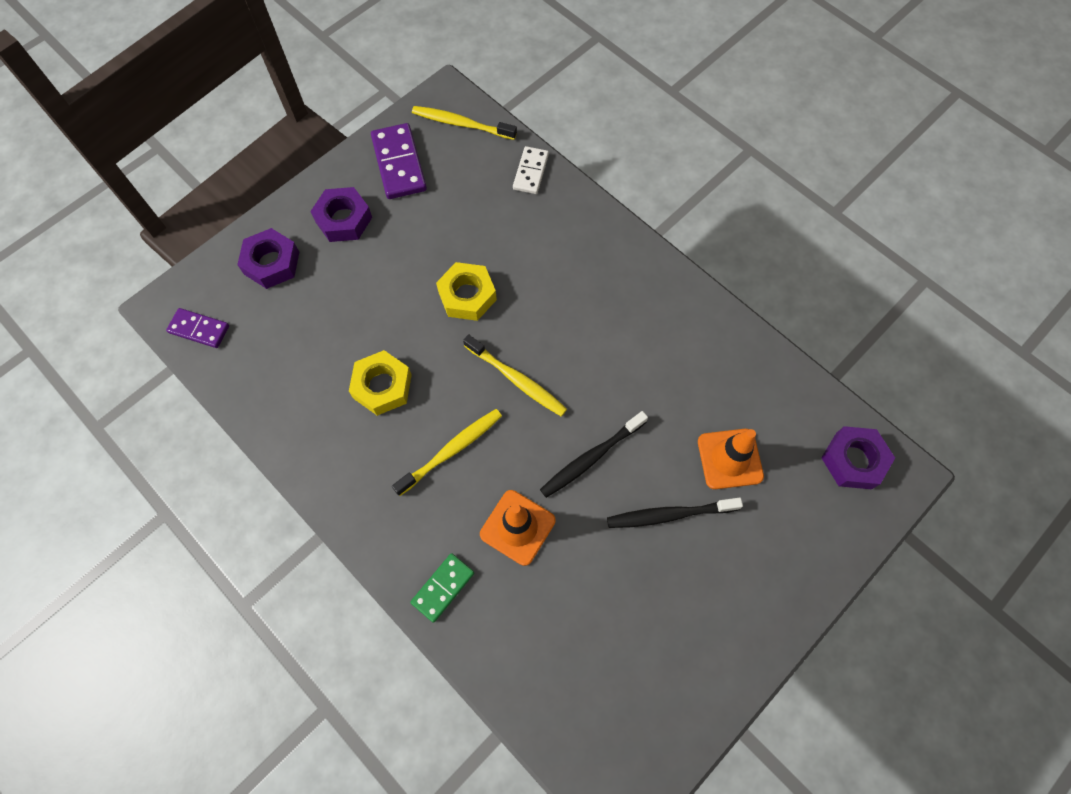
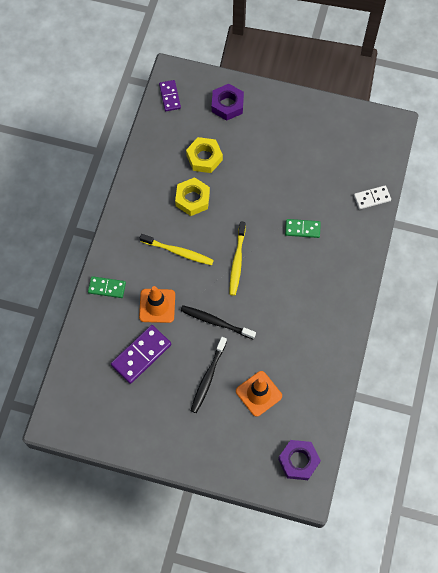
camera: 60 degrees right, 0 degrees up
purple nut [310,187,372,242] -> none
purple domino [371,123,427,199] -> purple domino moved to [111,325,171,384]
yellow toothbrush [412,106,517,140] -> none
yellow nut [436,262,497,321] -> yellow nut moved to [186,137,223,173]
black toothbrush [607,497,743,528] -> black toothbrush turned 120 degrees counterclockwise [191,337,227,413]
none -> green domino [285,219,321,238]

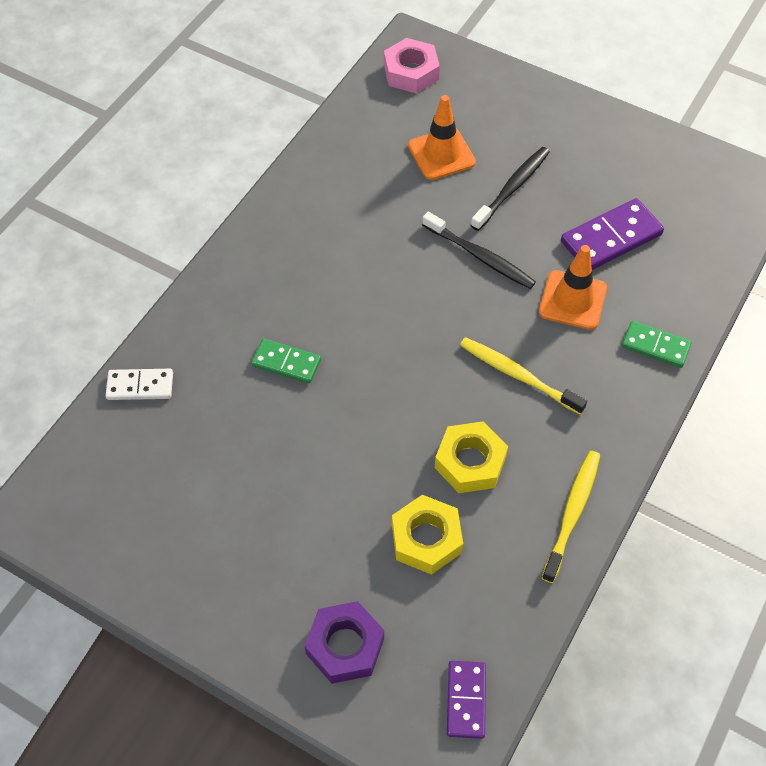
camera: 165 degrees left, 10 degrees down
yellow toothbrush [229,222,246,296] -> yellow toothbrush moved to [542,451,600,583]
purple nut [278,440,321,480] -> pink nut [384,38,440,94]

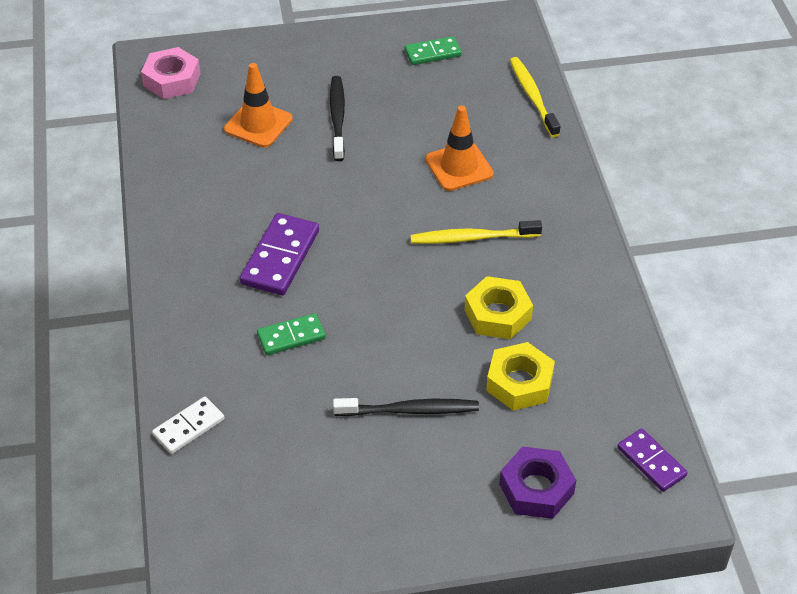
camera: 40 degrees left, 10 degrees down
black toothbrush [423,212,536,289] -> black toothbrush moved to [333,398,479,416]
yellow toothbrush [542,451,600,583] -> yellow toothbrush moved to [510,57,560,137]
purple domino [561,198,664,270] -> purple domino moved to [240,213,319,295]
green domino [622,321,691,368] -> green domino moved to [405,36,462,65]

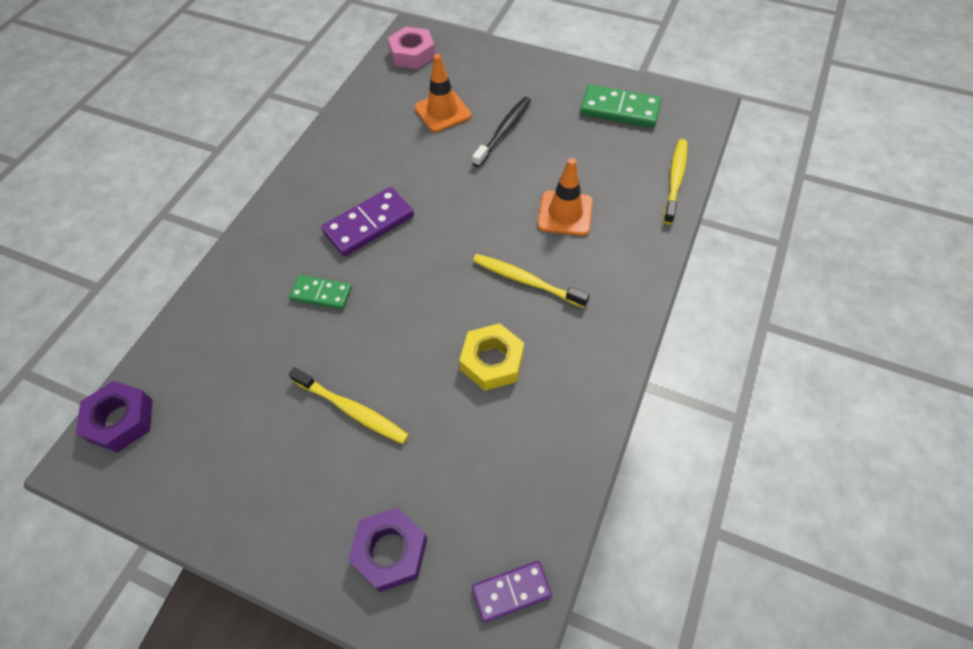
camera: 35 degrees right, 10 degrees up
white domino [152,397,224,454] -> none
black toothbrush [333,398,479,416] -> yellow toothbrush [289,367,409,444]
green domino [405,36,462,65] -> green domino [580,85,662,128], size x1.59
yellow nut [486,342,555,411] -> none
purple domino [617,428,688,492] -> purple domino turned 75 degrees clockwise [472,561,552,623]
none -> purple nut [76,381,153,453]

